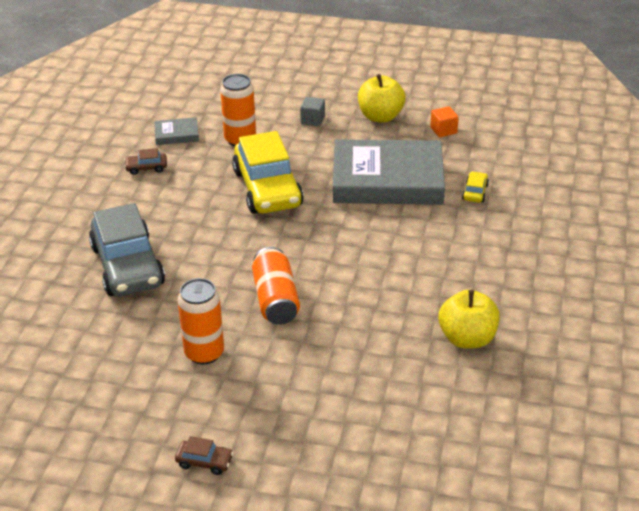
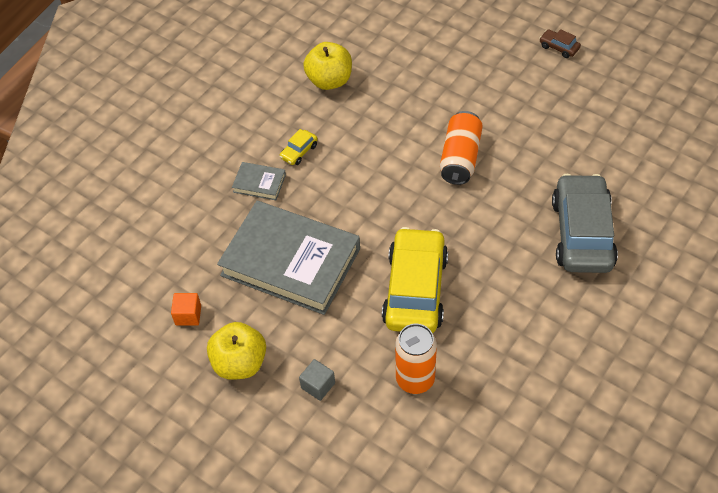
camera: 155 degrees left, 15 degrees up
brown car [124,148,167,175] -> none
grey book [154,117,199,145] -> grey book moved to [232,162,286,200]
orange can [178,278,224,365] -> none
yellow car [462,171,489,203] -> yellow car moved to [280,129,318,165]

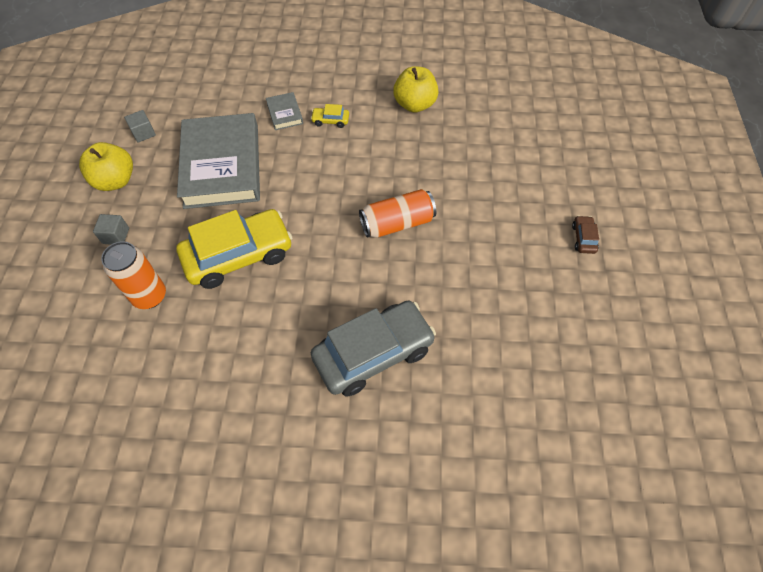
camera: 55 degrees right, 5 degrees up
orange cube [171,293,201,326] -> grey cube [124,110,156,143]

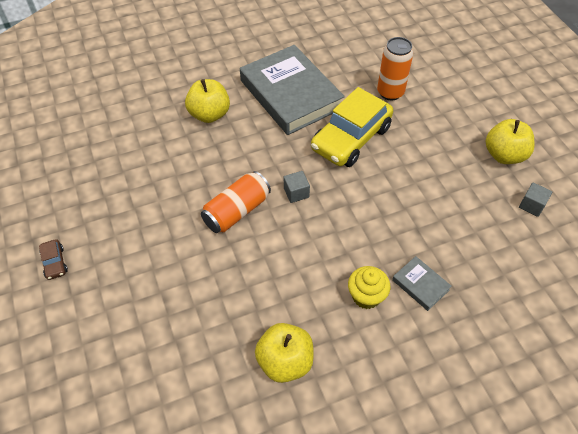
camera: 155 degrees right, 5 degrees down
grey cube [93,214,129,245] -> grey cube moved to [284,171,310,203]
grey book [177,113,260,209] -> grey book moved to [240,45,345,135]
yellow car [311,104,349,128] -> yellow cupcake [348,266,391,309]
grey car [311,300,436,397] -> yellow apple [185,79,230,123]

